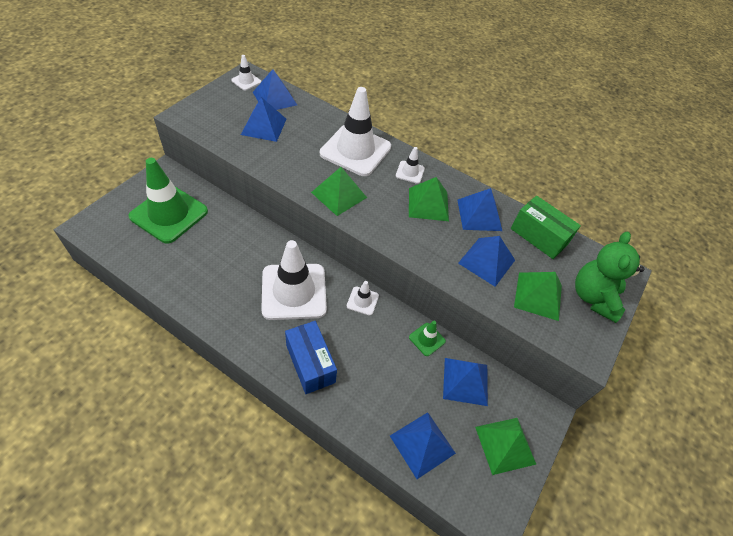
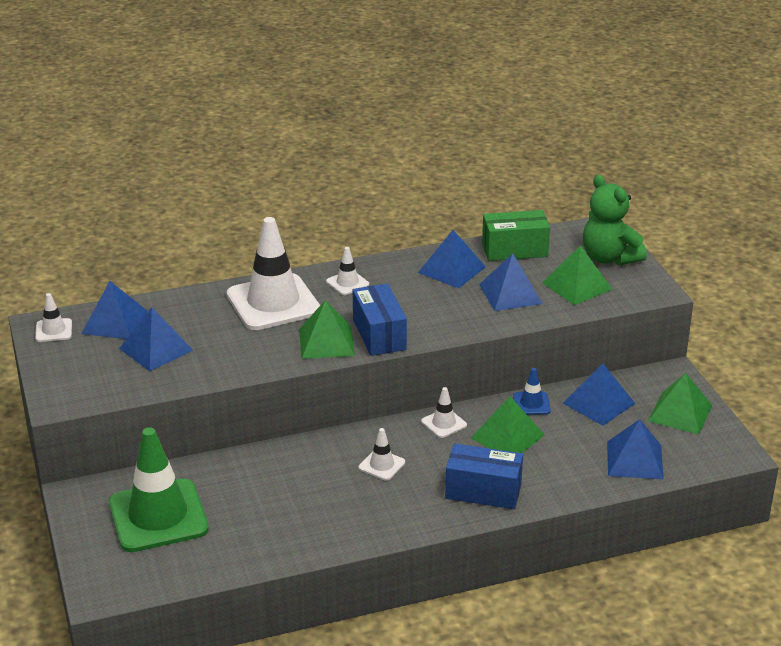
camera: 45 degrees left, 20 degrees down
white traffic cone [261,240,327,320] -> white traffic cone [359,428,405,481], size x0.44
green pyramid [409,177,449,221] -> green pyramid moved to [470,396,545,453]
green traffic cone [409,321,446,356] -> blue traffic cone [513,368,551,415]
none -> blue box [353,284,407,356]

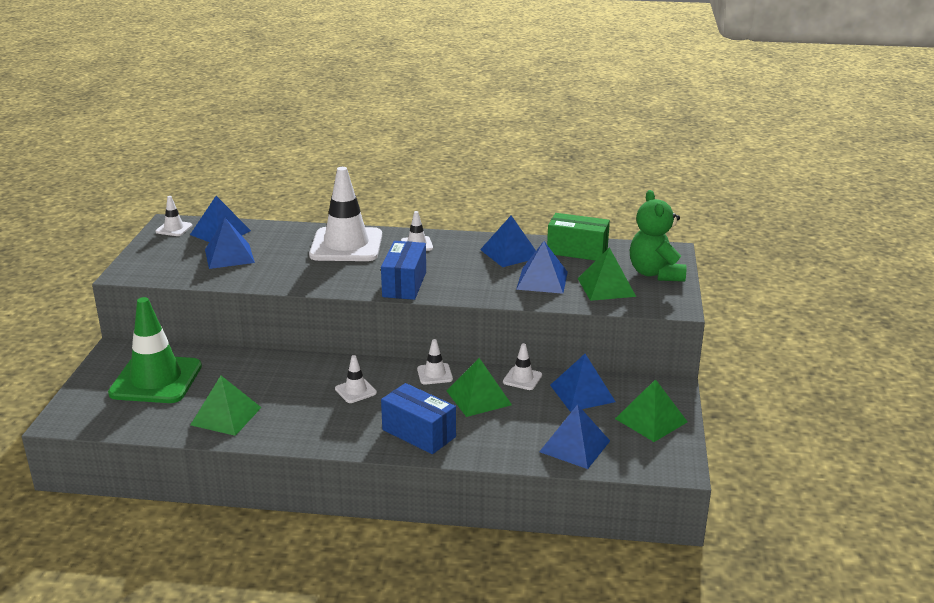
camera: 25 degrees right, 5 degrees down
green pyramid [299,300,355,359] -> green pyramid moved to [191,376,262,436]
blue traffic cone [513,368,551,415] -> white traffic cone [503,343,542,390]

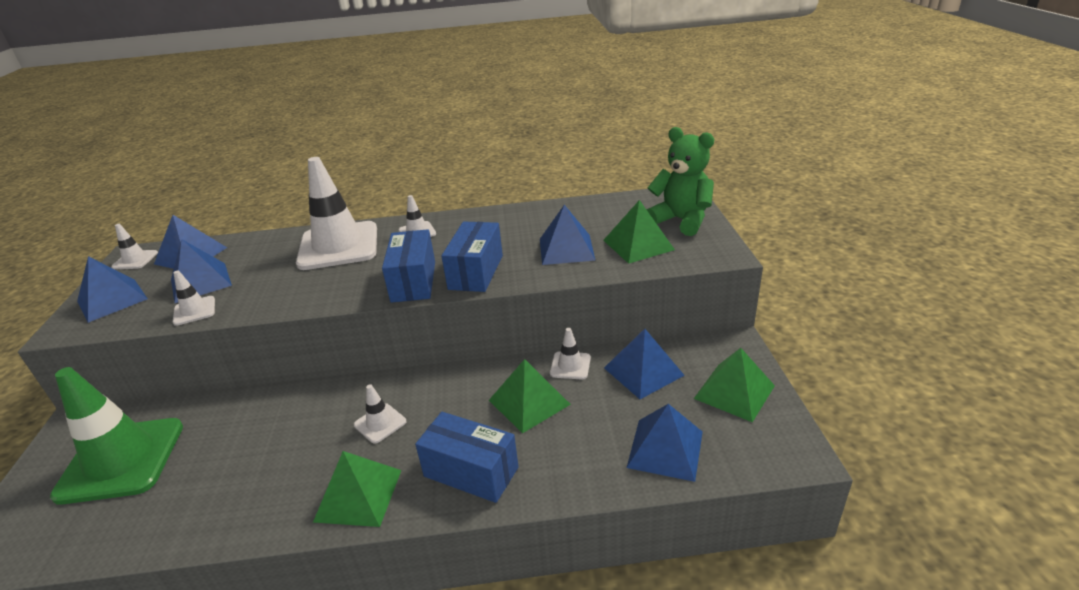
camera: 10 degrees left, 5 degrees up
green pyramid [191,376,262,436] -> green pyramid moved to [313,451,401,527]
white traffic cone [417,339,453,385] -> white traffic cone moved to [173,271,215,326]
blue pyramid [480,215,536,267] -> blue pyramid moved to [77,256,148,323]
green box [547,213,610,261] -> none
green teddy bear [630,190,686,282] -> green teddy bear turned 150 degrees clockwise [646,127,714,236]
none -> blue box [441,221,503,292]

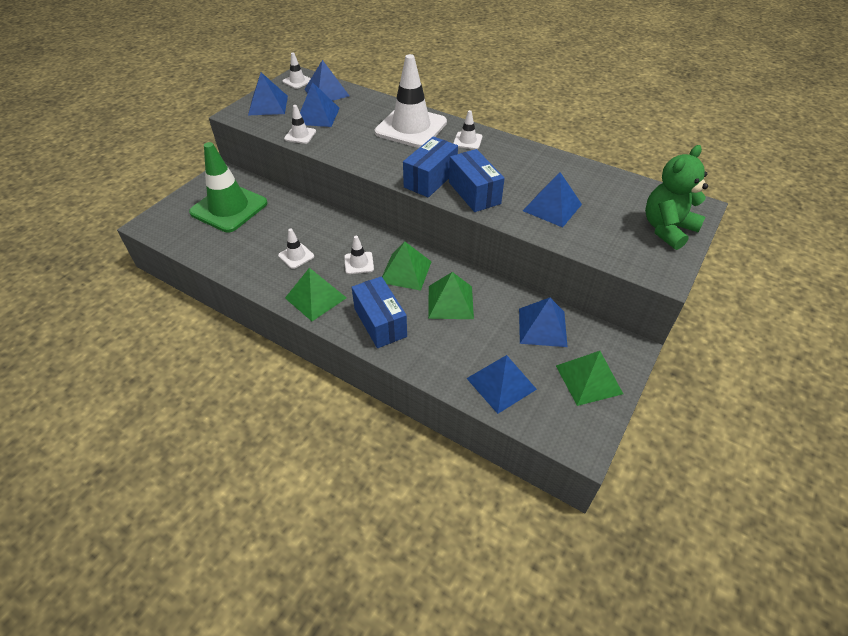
camera: 35 degrees right, 15 degrees up
blue box [441,221,503,292] -> blue box turned 75 degrees counterclockwise [449,149,505,212]
white traffic cone [550,328,591,380] -> white traffic cone moved to [278,229,314,269]
green pyramid [603,200,675,264] -> green pyramid moved to [382,242,432,291]
green teddy bear [646,127,714,236] -> green teddy bear turned 120 degrees counterclockwise [645,145,708,250]

